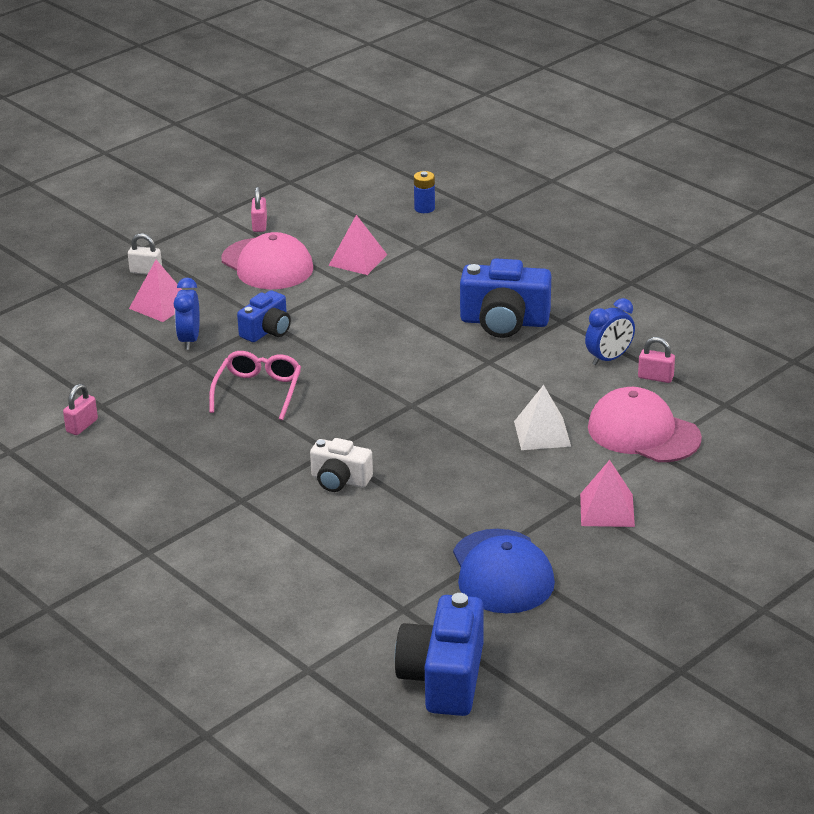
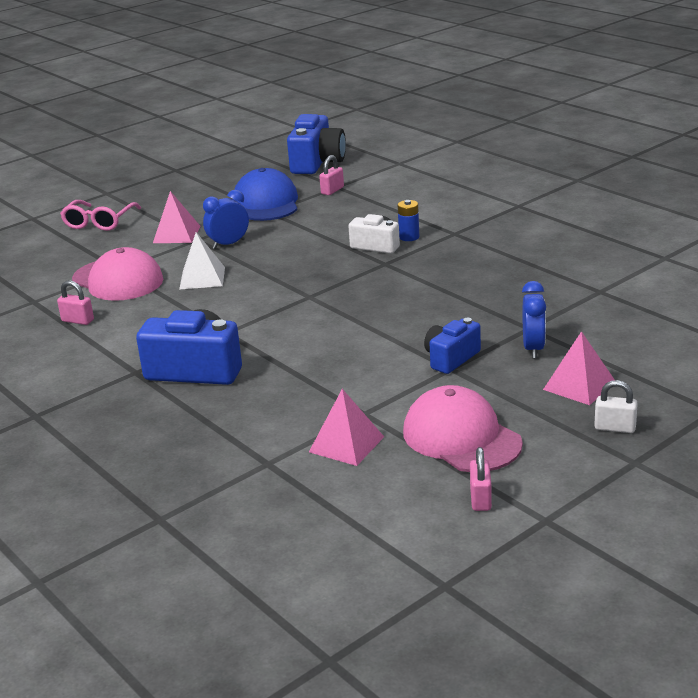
camera: 175 degrees left, 5 degrees down
pink padlock [63,384,98,435] -> pink padlock moved to [319,155,344,195]
pink glasses [209,351,301,420] -> pink glasses moved to [60,200,141,231]
blue battery [414,171,435,213] -> blue battery moved to [398,200,419,241]
blue clock [585,298,635,366] -> blue clock moved to [203,190,249,249]

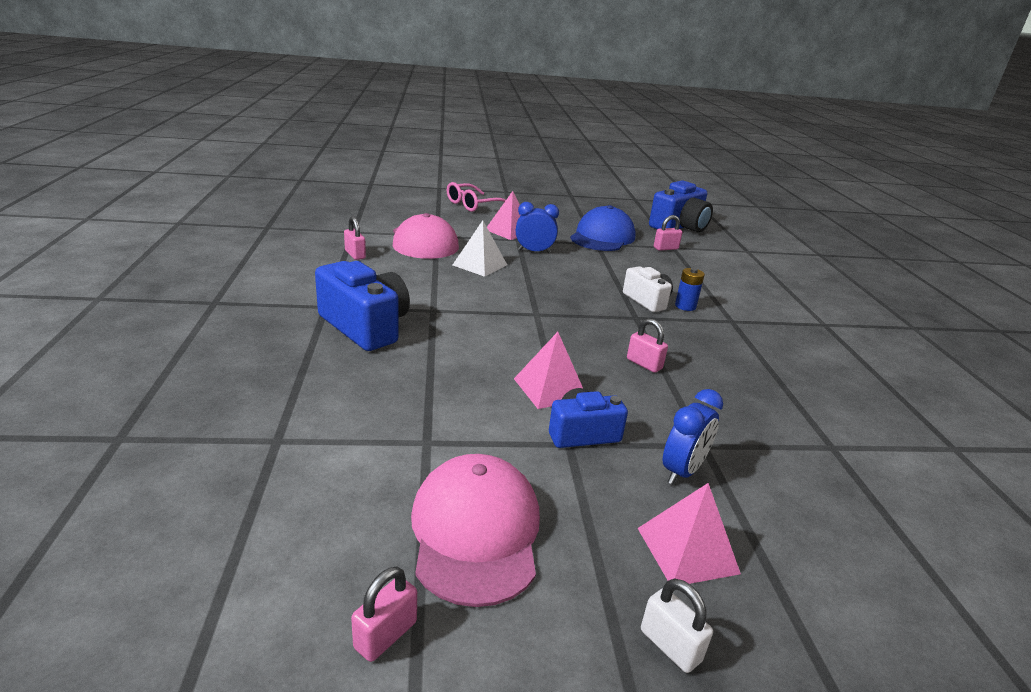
camera: 30 degrees right, 0 degrees up
pink pyramid [309,389,384,466] -> pink pyramid moved to [514,332,583,409]
none -> pink padlock [627,318,668,373]

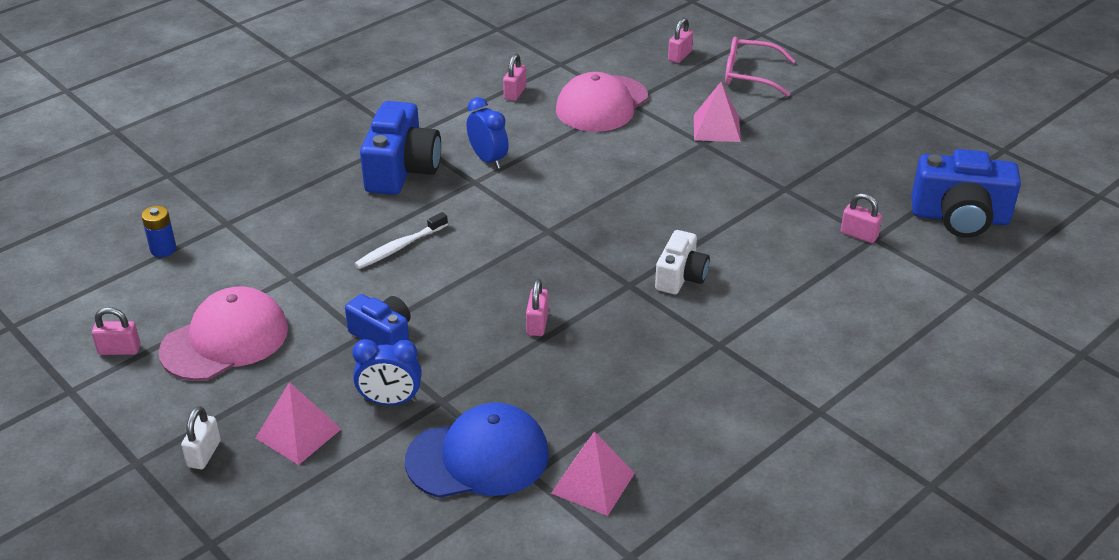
camera: 55 degrees right, 10 degrees up
white pyramid [453,220,507,277] -> none
pink pyramid [514,332,583,409] -> pink pyramid moved to [551,431,635,516]
blue clock [516,202,559,253] -> blue clock moved to [467,97,509,169]
blue cap [570,205,636,251] -> blue cap moved to [405,402,549,498]
blue battery [675,268,705,311] -> blue battery moved to [141,206,176,257]
none -> white toothbrush [354,212,448,269]
none -> pink padlock [668,17,693,63]

